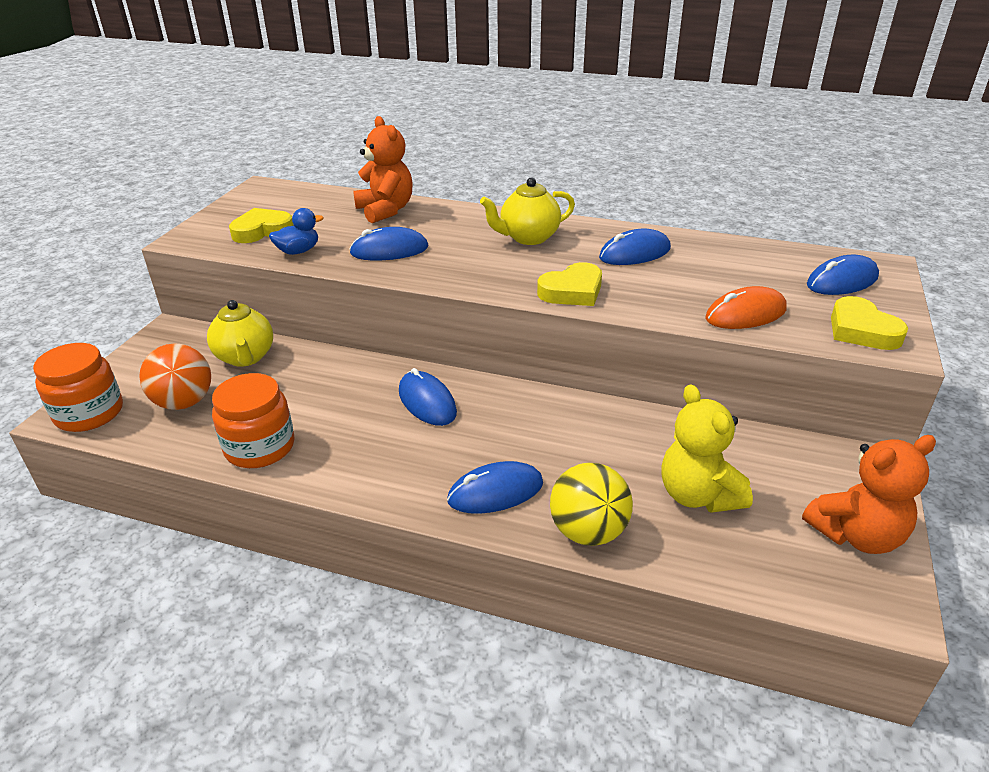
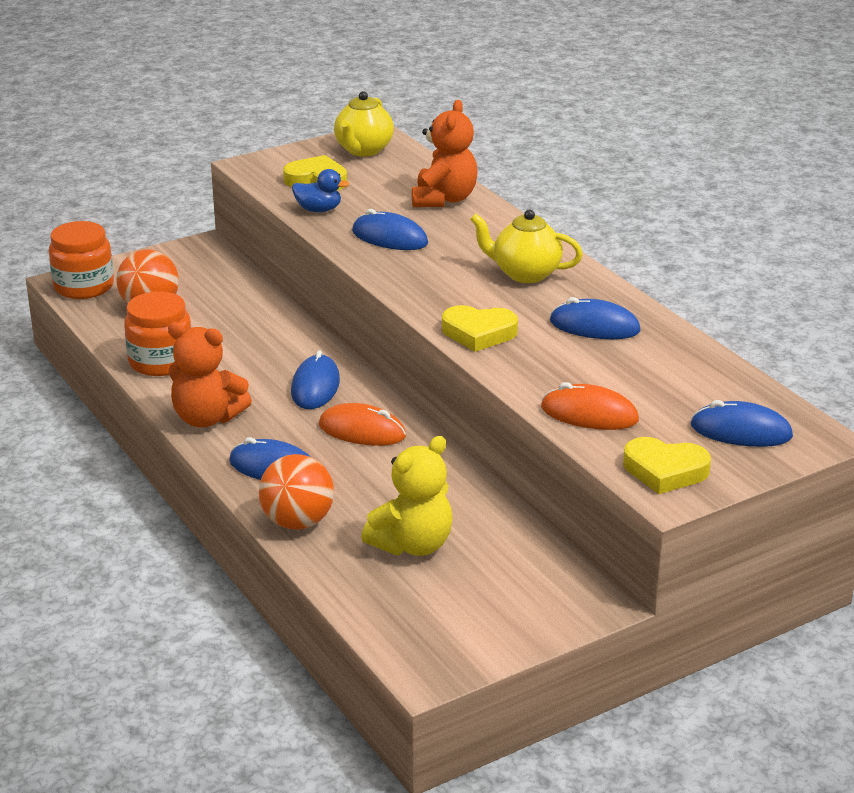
camera: 40 degrees right, 5 degrees down
yellow teapot [207,300,273,367] -> yellow teapot moved to [334,91,394,157]
yellow ball [550,463,633,546] -> orange ball [259,454,334,530]
yellow teddy bear [661,384,753,513] -> yellow teddy bear turned 150 degrees counterclockwise [361,436,453,556]
orange teddy bear [802,435,936,554] -> orange teddy bear moved to [168,322,252,427]
yellow heart [831,296,908,350] -> yellow heart turned 90 degrees counterclockwise [623,437,711,494]
none -> orange mouse [319,403,406,446]

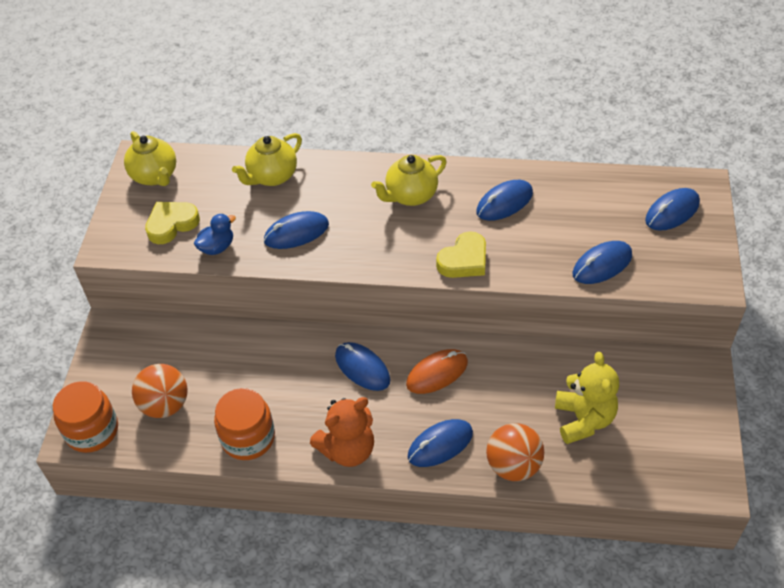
camera: 50 degrees left, 20 degrees up
orange teddy bear [412,100,478,207] -> yellow teapot [232,133,302,186]
orange mouse [541,382,639,430] -> blue mouse [573,241,632,284]
yellow heart [623,437,711,494] -> none

